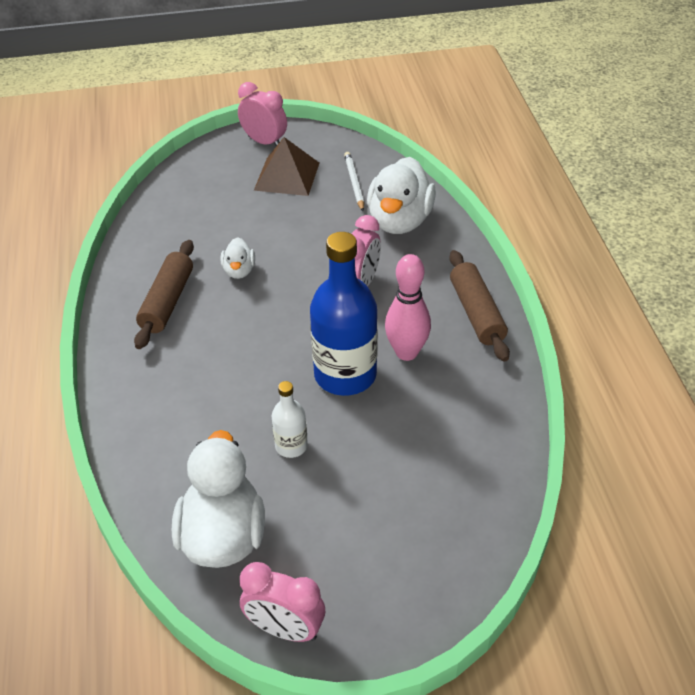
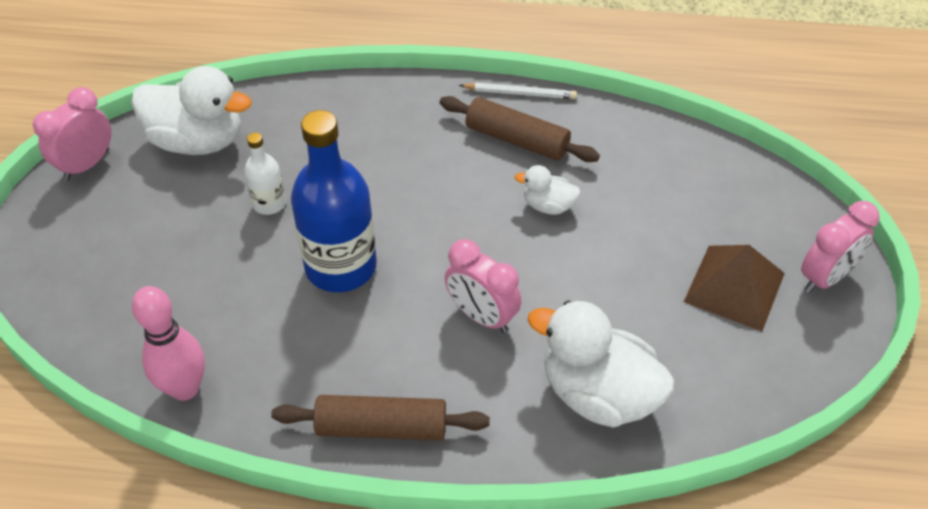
camera: 105 degrees right, 5 degrees up
white pencil [344,152,364,211] -> white pencil moved to [459,83,577,99]
pink bowling pin [385,254,431,361] -> pink bowling pin moved to [132,286,205,401]

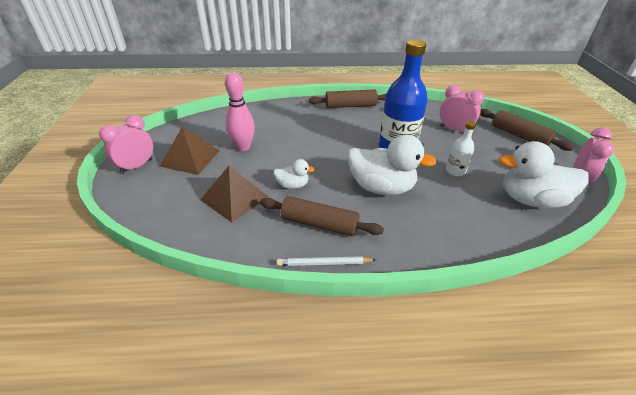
camera: 170 degrees right, 10 degrees down
pink bowling pin [132,286,205,401] -> pink bowling pin moved to [225,72,255,151]
pink clock [445,239,521,333] -> pink clock moved to [439,85,484,131]
white duck [528,300,675,427] -> white duck moved to [348,135,437,195]
none -> brown pyramid [200,166,269,223]
none -> brown rolling pin [480,109,574,151]

